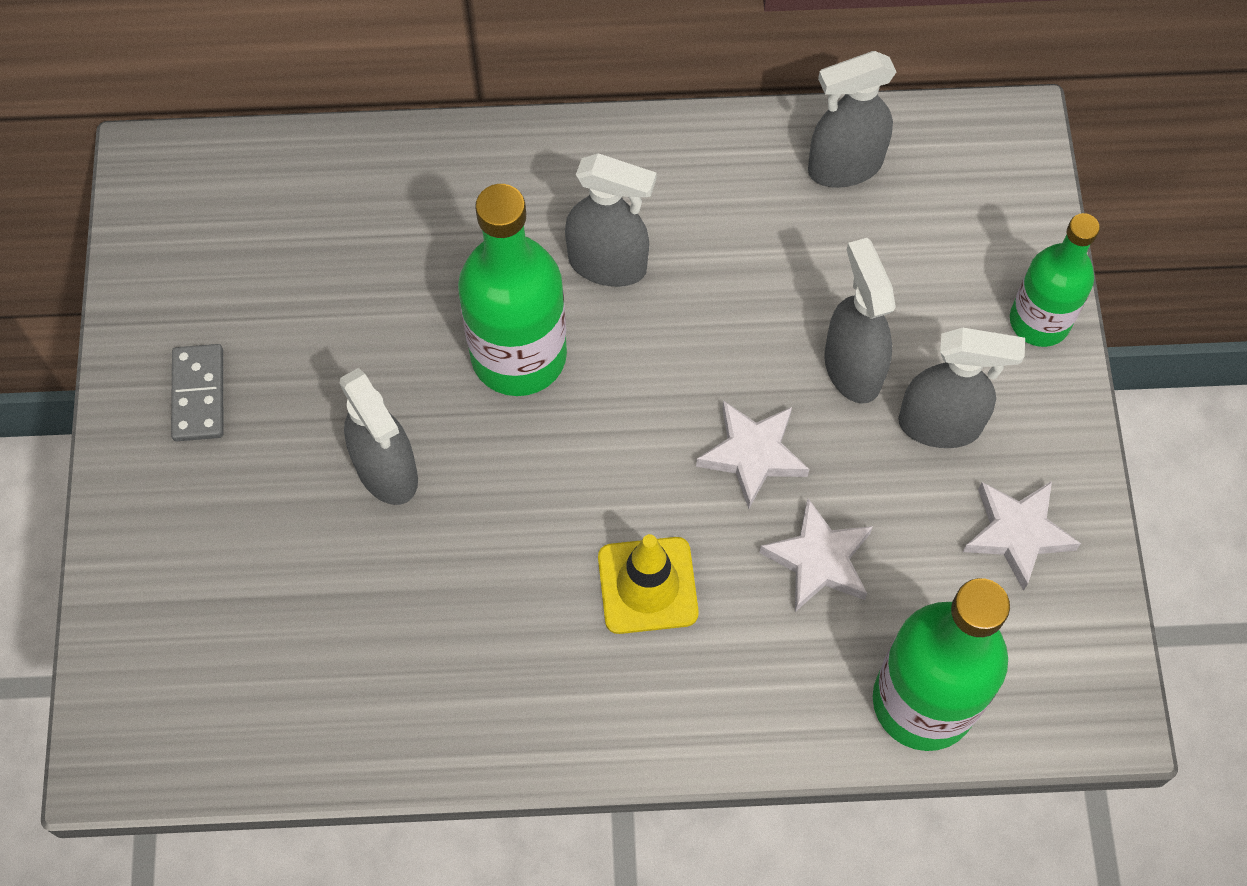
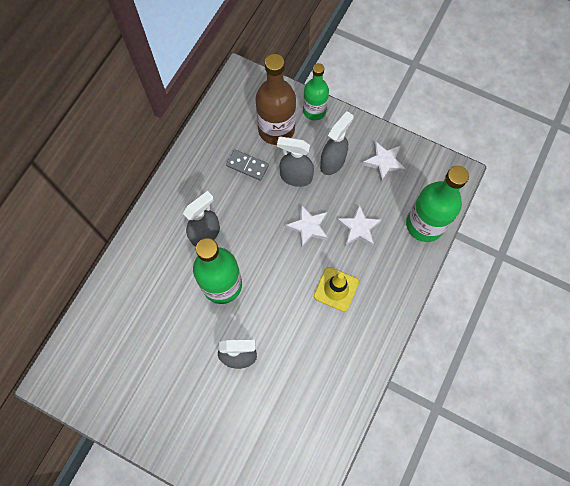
camera: 60 degrees left, 5 degrees up
grey domino [171,344,223,441] -> grey domino moved to [226,150,269,181]
grey spray bottle [808,51,896,188] -> none
none -> brown bottle [256,54,296,145]

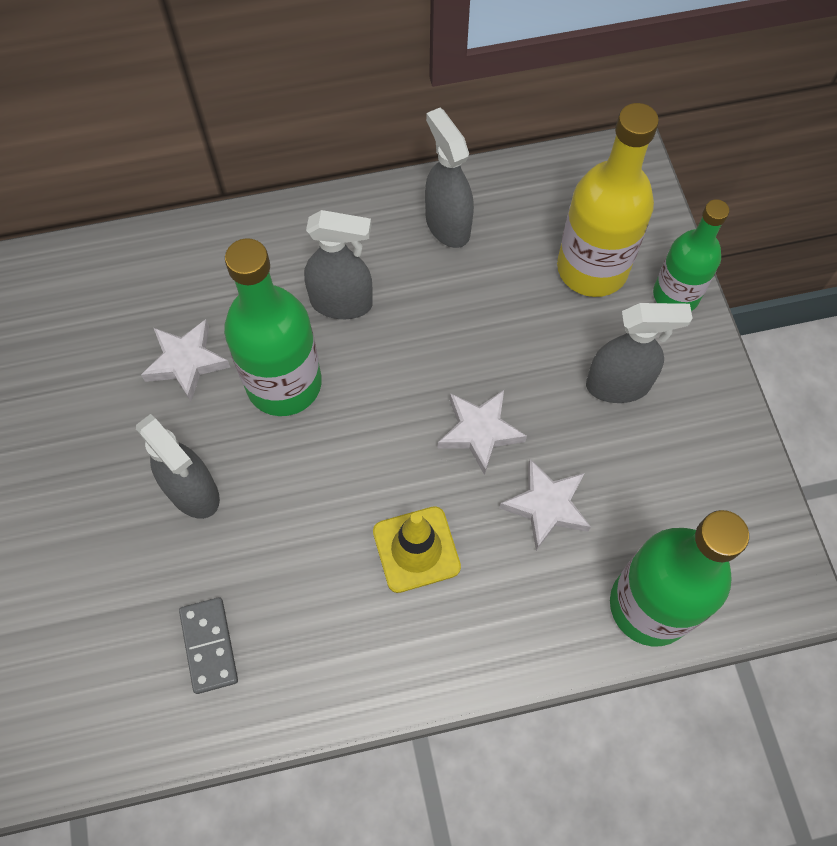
camera: 50 degrees right, 5 degrees down
grey domino [226,150,269,181] -> grey domino moved to [179,597,238,694]
brown bottle [256,54,296,145] -> yellow bottle [557,103,659,297]
grey spray bottle [277,136,314,187] -> grey spray bottle moved to [425,108,474,248]
white star [362,141,406,182] -> white star moved to [141,319,230,402]

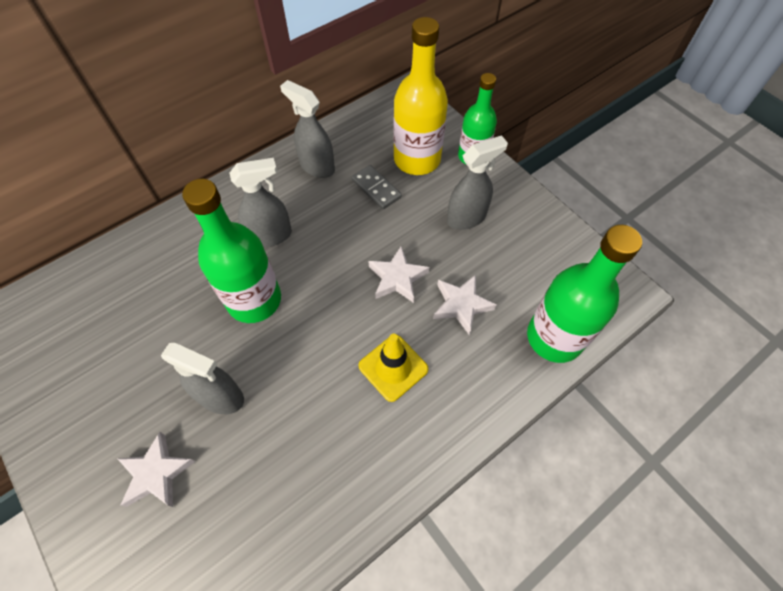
camera: 25 degrees left, 5 degrees down
white star [141,319,230,402] -> white star moved to [118,432,196,507]
grey domino [179,597,238,694] -> grey domino moved to [352,165,402,209]

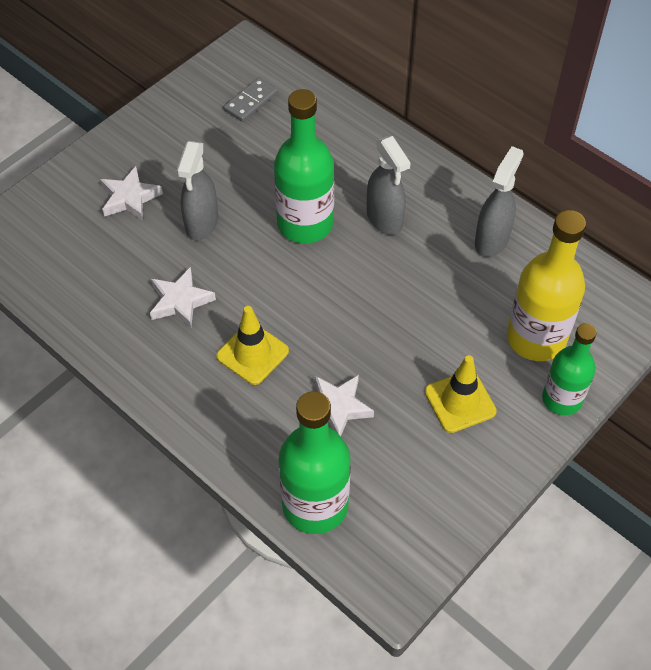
camera: 80 degrees right, 5 degrees down
grey domino [352,165,402,209] -> grey domino moved to [223,77,278,122]
white star [369,246,429,303] -> white star moved to [150,267,216,328]
grey spray bottle [447,135,508,230] -> yellow traffic cone [425,355,497,433]

